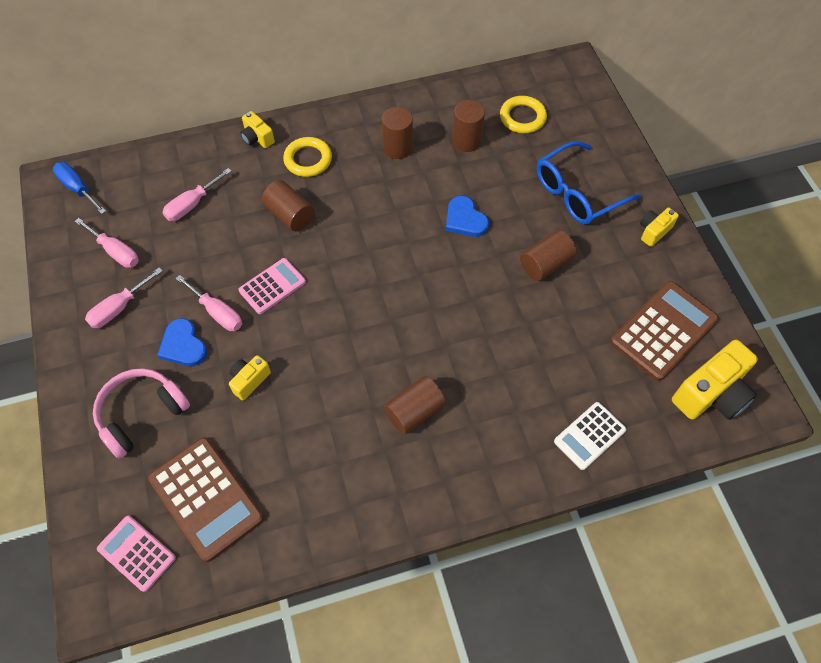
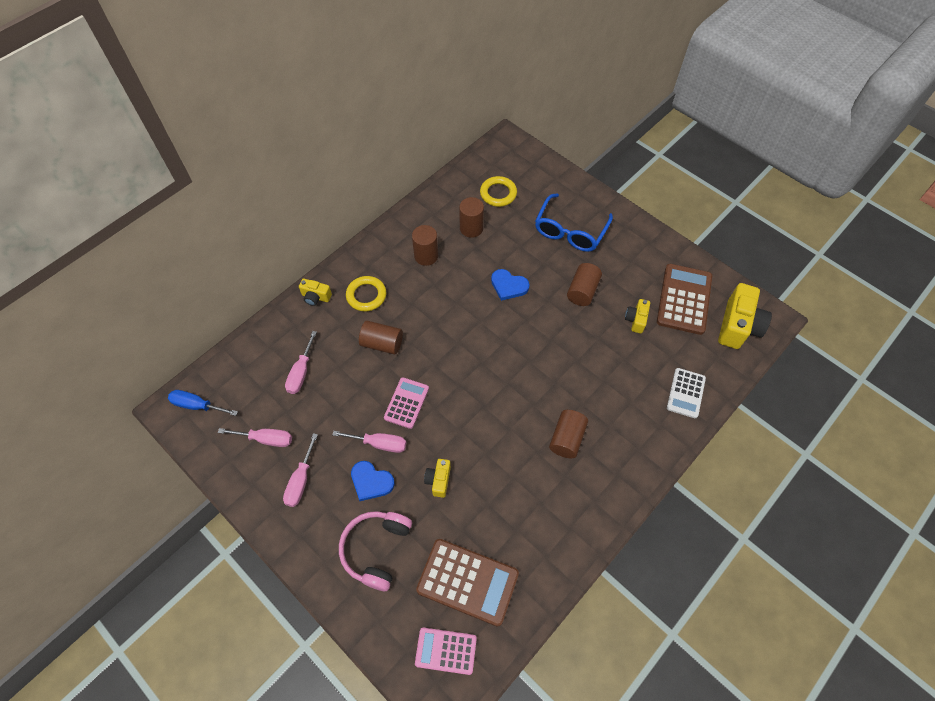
camera: 30 degrees left, 0 degrees up
yellow camera [640,208,679,247] -> yellow camera moved to [625,299,650,334]

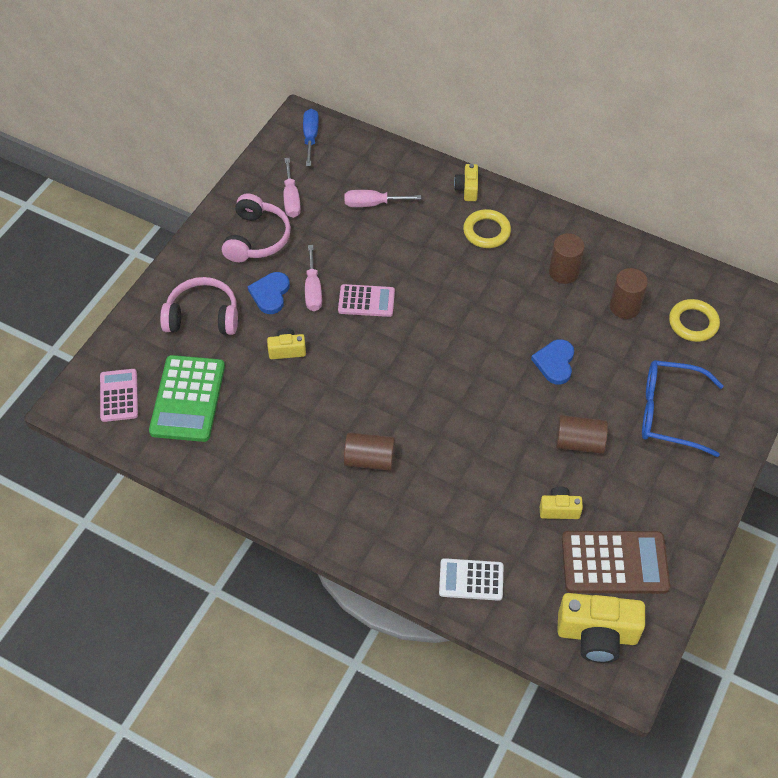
camera: 75 degrees right, 5 degrees down
pink screwdriver [283,433,318,507] -> pink headphones [222,194,291,262]
brown cylinder [359,321,403,354] -> none
brown calculator [416,539,519,627] -> green calculator [149,355,225,442]

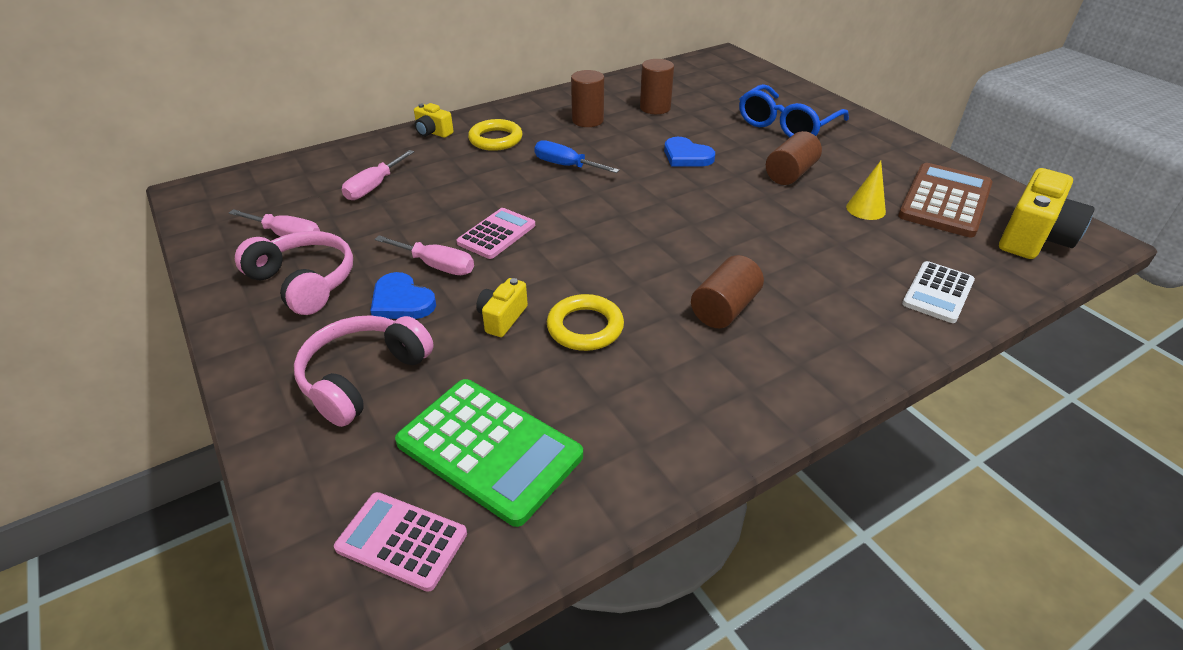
camera: 60 degrees left, 15 degrees down
blue screwdriver [303,109,319,166] -> blue screwdriver moved to [534,140,620,173]
yellow camera [540,487,583,519] -> yellow cone [846,161,886,220]
yellow ring [669,299,720,342] -> yellow ring moved to [547,294,624,351]

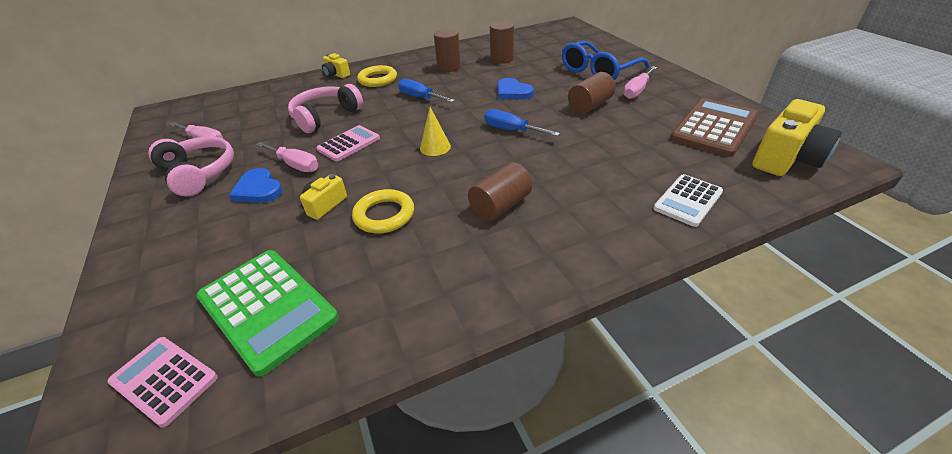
camera: 10 degrees right, 0 degrees up
pink headphones [294,315,434,427] -> pink headphones moved to [288,84,363,133]
pink screwdriver [342,150,414,200] -> pink screwdriver moved to [623,66,657,99]
yellow cone [846,161,886,220] -> yellow cone moved to [420,107,451,156]
none -> blue screwdriver [484,109,560,136]

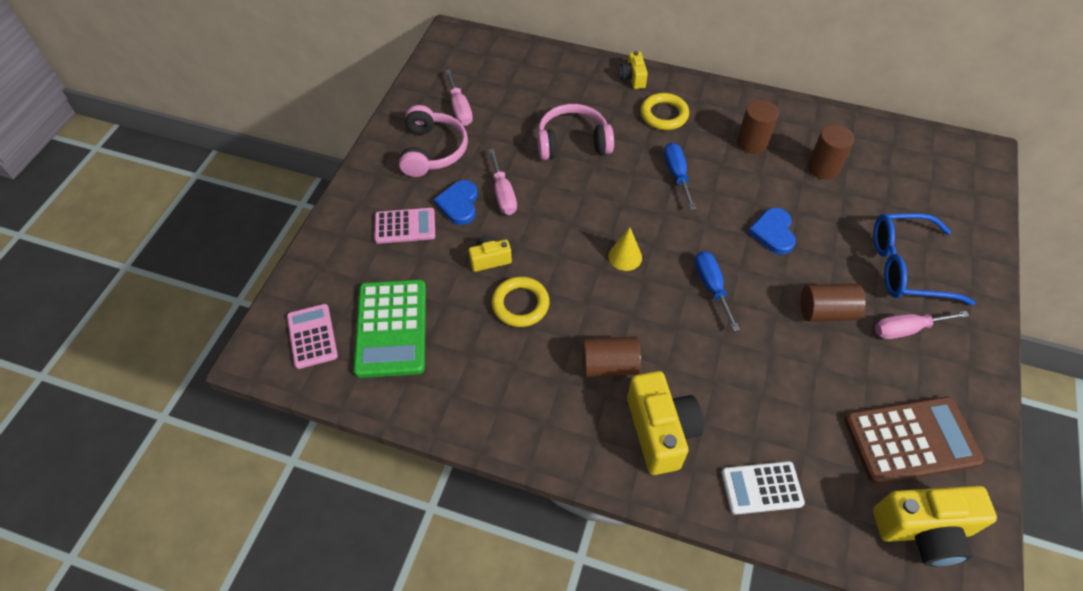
camera: 40 degrees right, 15 degrees up
pink calculator [316,125,380,162] -> pink calculator moved to [374,208,435,244]
none -> yellow camera [627,371,704,475]

